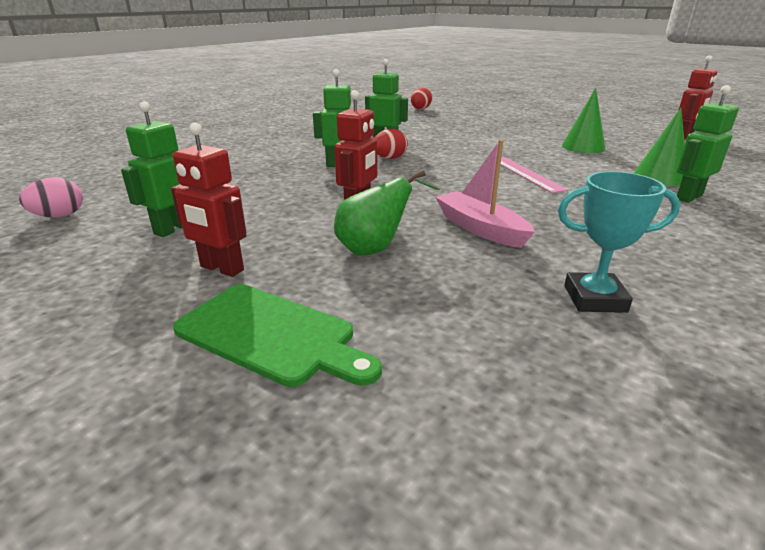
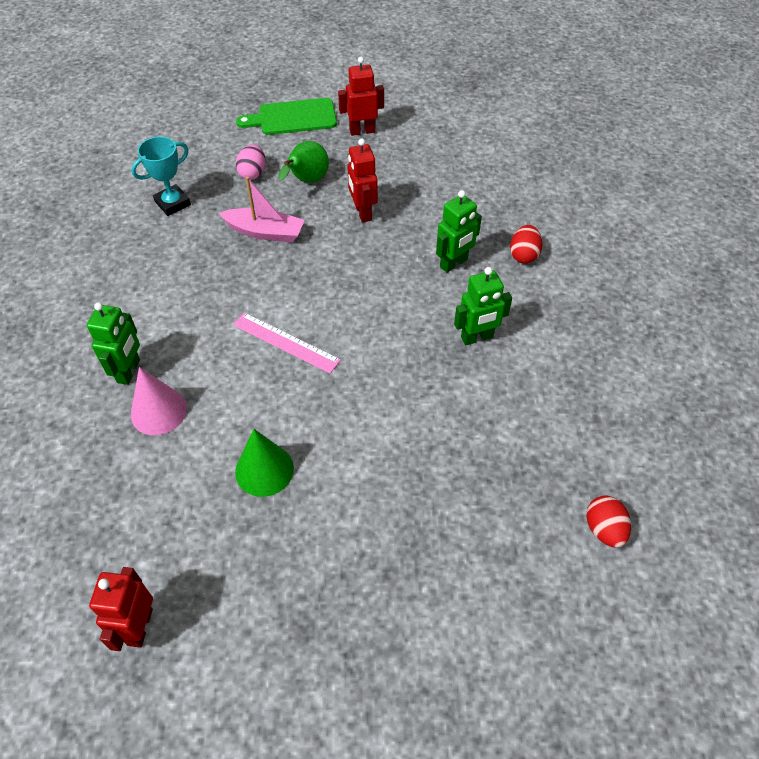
camera: 140 degrees right, 25 degrees up
pink egg [19,177,83,218] -> pink egg moved to [236,145,266,180]
green robot [121,102,183,237] -> none
red egg [375,129,408,159] -> red egg moved to [510,225,543,264]
green cone [634,108,685,186] -> pink cone [131,367,187,435]

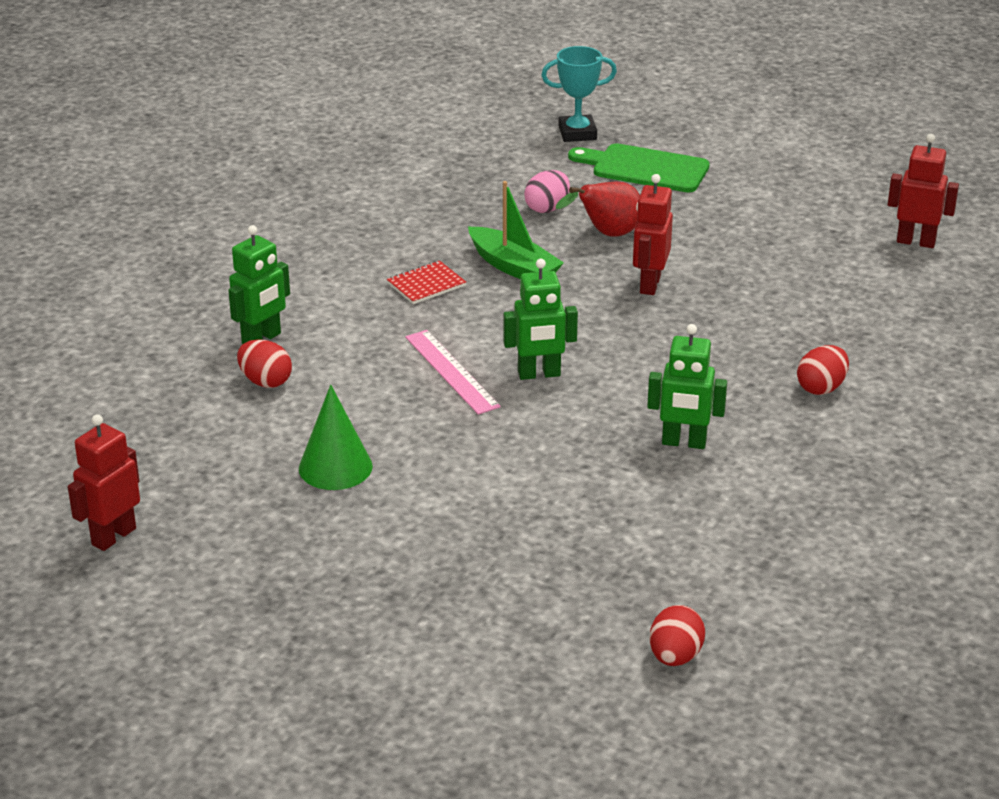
camera: 30 degrees right, 20 degrees down
turquoise trophy [131,136,191,216] -> turquoise trophy moved to [541,46,617,142]
pink cone [131,367,187,435] -> red egg [237,339,292,388]
pink boat [219,177,305,242] -> green boat [468,181,564,279]
green pear [278,141,329,183] -> red pear [556,182,640,237]
red robot [338,57,384,136] -> red robot moved to [888,134,959,248]
green robot [436,190,482,273] -> green robot moved to [503,259,578,380]
none -> red notebook [387,261,466,304]

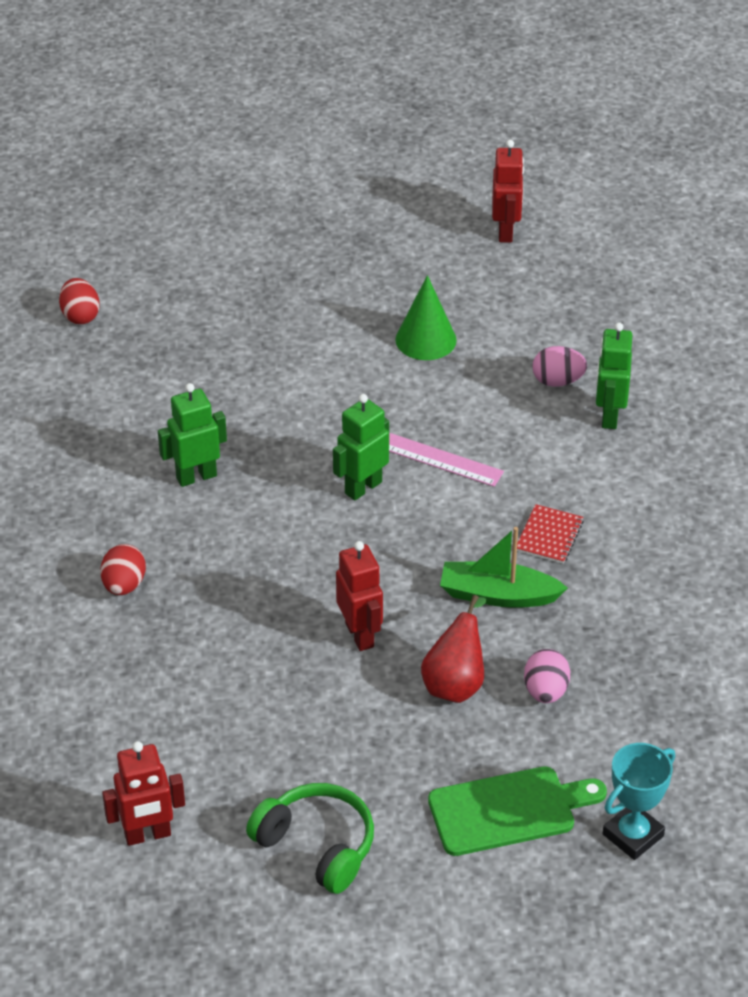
camera: 145 degrees right, 10 degrees up
red egg [237,339,292,388] -> pink egg [532,346,587,387]
none -> green headphones [246,783,374,894]

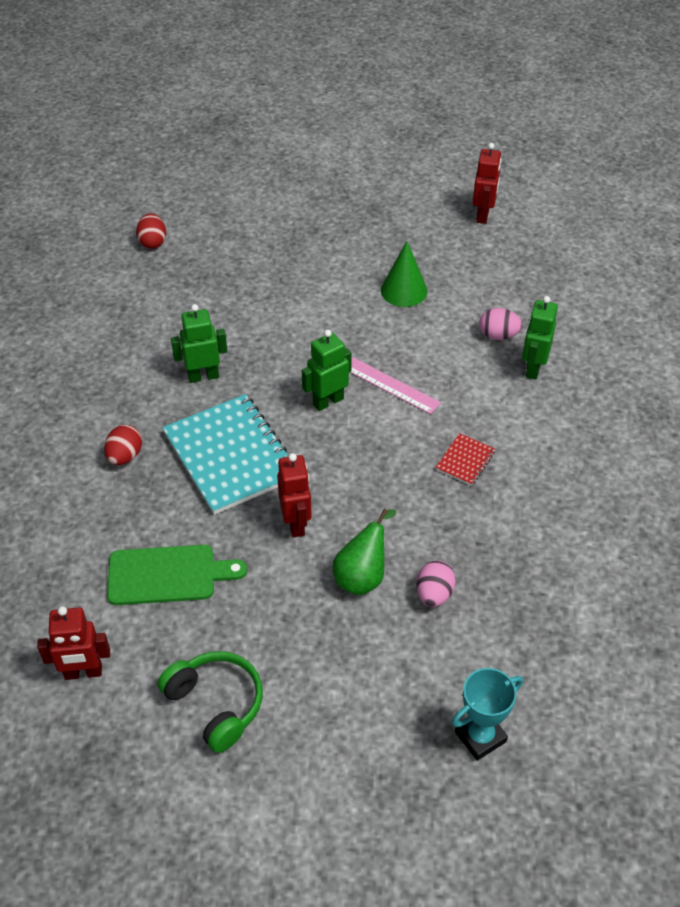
camera: 10 degrees right, 5 degrees up
red pear [421,595,486,703] -> green pear [333,508,396,595]
green cutting board [428,766,607,856] -> green cutting board moved to [107,545,247,605]
green boat [440,527,568,608] -> none
none -> turquoise notebook [162,394,289,515]

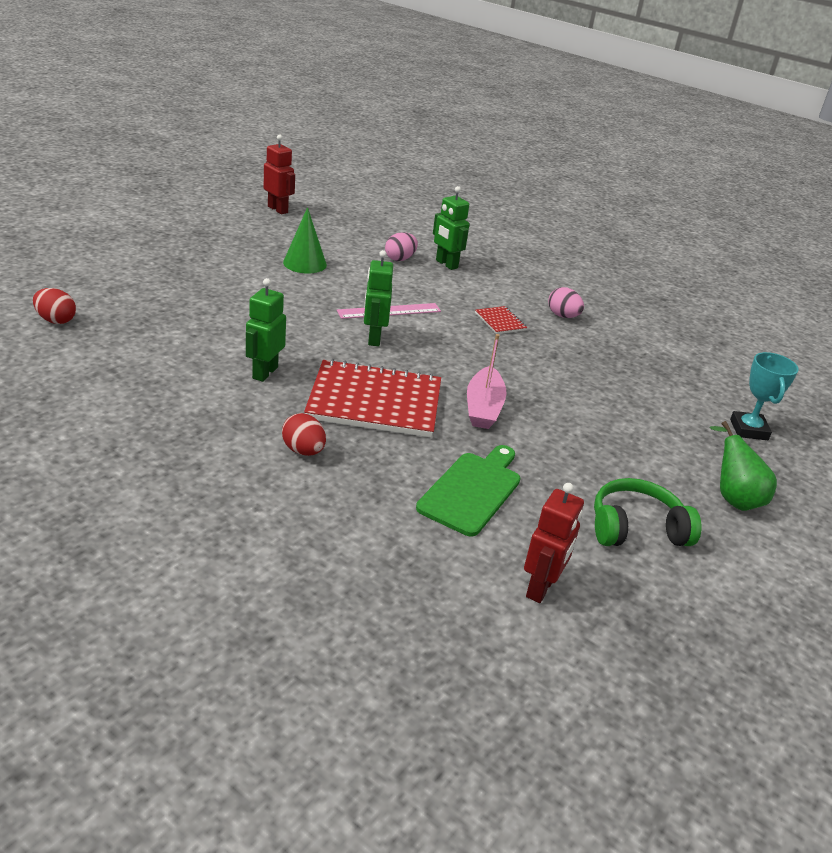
camera: 60 degrees left, 15 degrees down
turquoise notebook [162,394,289,515] -> red notebook [304,359,441,438]
red robot [277,453,312,537] -> pink boat [467,334,506,429]
green pear [333,508,396,595] -> green pear moved to [710,421,777,511]
pink egg [416,560,456,607] -> pink egg moved to [548,287,584,318]

